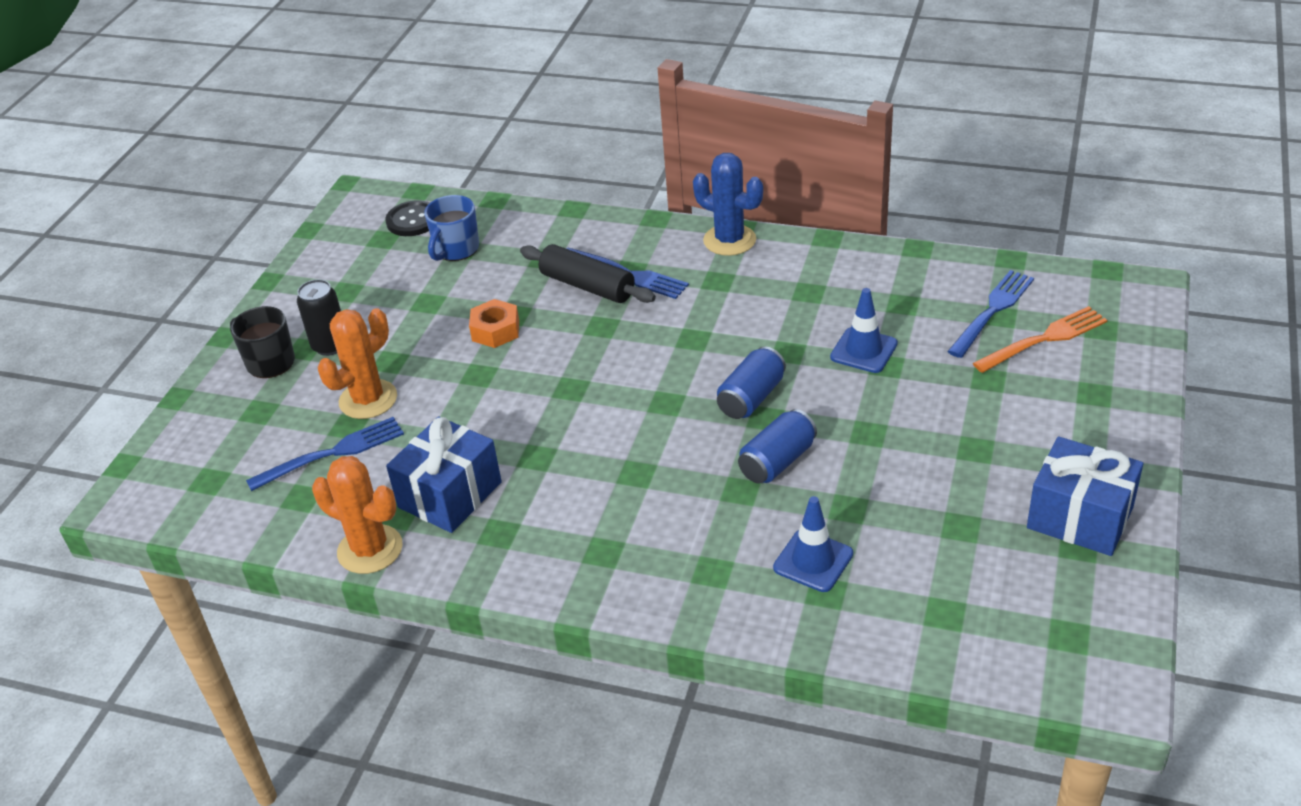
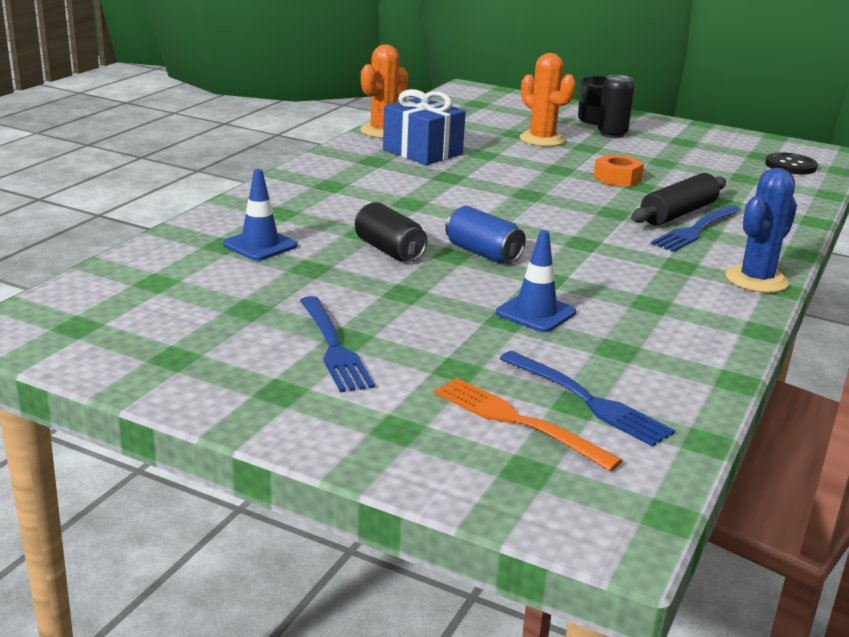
camera: 95 degrees right, 15 degrees down
blue fork [246,417,404,491] -> blue fork moved to [300,296,375,393]
blue mug [424,195,479,261] -> none
blue can [738,409,817,484] -> black can [355,202,428,262]
orange fork [973,306,1107,373] -> orange fork turned 150 degrees clockwise [434,378,623,471]
blue gift [1027,436,1143,556] -> none

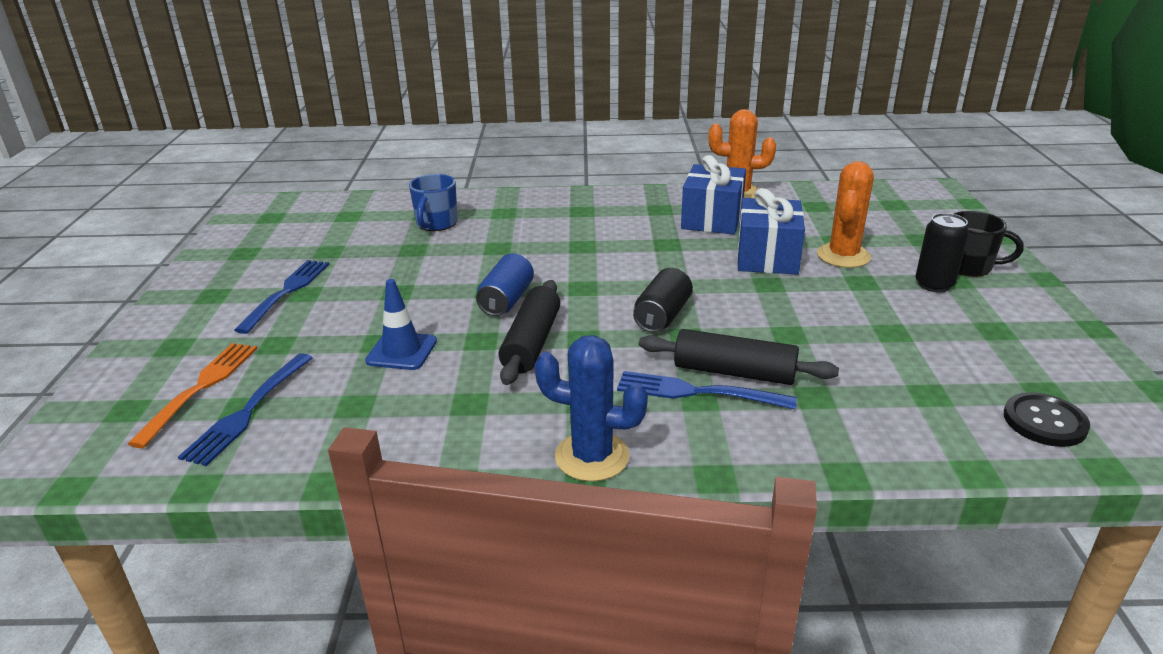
camera: 65 degrees right, 5 degrees up
blue traffic cone [223,169,297,261] -> blue mug [409,174,458,231]
blue fork [300,296,375,393] -> blue fork turned 150 degrees clockwise [234,260,329,334]
black can [355,202,428,262] -> black can moved to [633,268,693,332]
orange nut [594,154,644,187] -> none
none -> black rolling pin [499,280,560,385]
none -> blue gift [737,188,805,275]

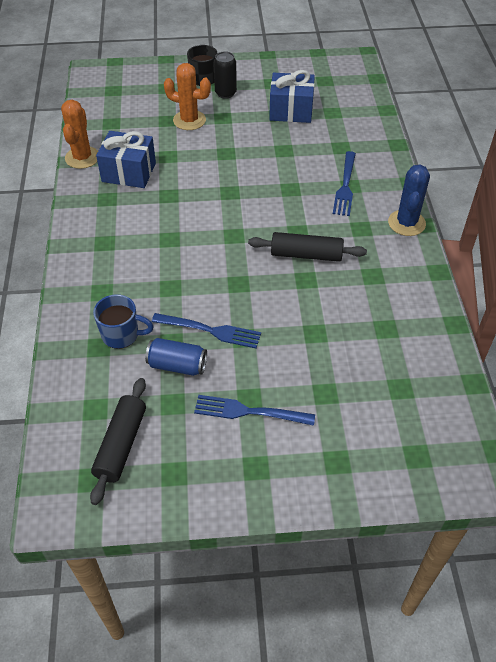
camera: 95 degrees left, 20 degrees up
orange fork [128,343,258,448] -> none
blue fork [178,353,313,466] -> blue fork moved to [152,313,261,349]
blue traffic cone [365,279,437,370] -> none
blue can [476,253,534,316] -> blue can moved to [145,338,207,376]
black can [633,268,693,332] -> none
black rolling pin [639,329,839,385] -> black rolling pin moved to [90,378,146,505]
blue gift [737,188,805,275] -> blue gift moved to [269,70,315,123]
black button [1004,392,1090,447] -> none

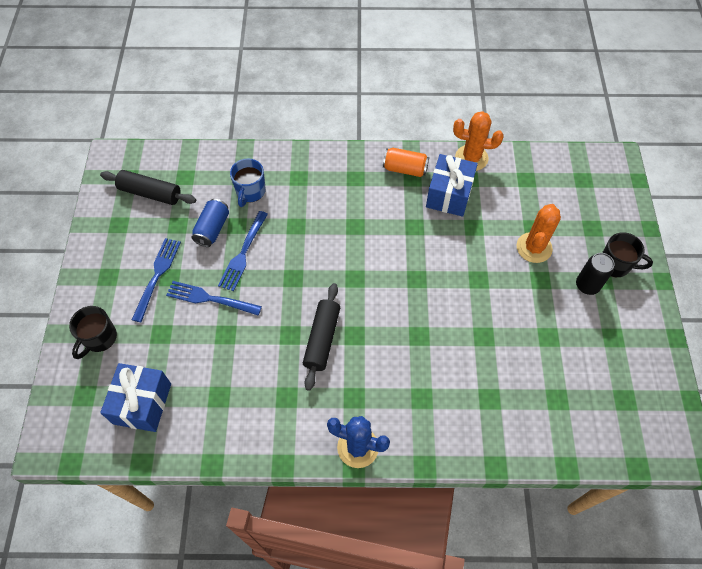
camera: 95 degrees right, 10 degrees up
blue gift [269,70,315,123] -> blue gift moved to [100,363,171,432]
blue fork [333,151,356,216] -> blue fork moved to [166,281,262,316]
none -> black mug [69,306,117,359]
none -> orange can [383,148,429,177]

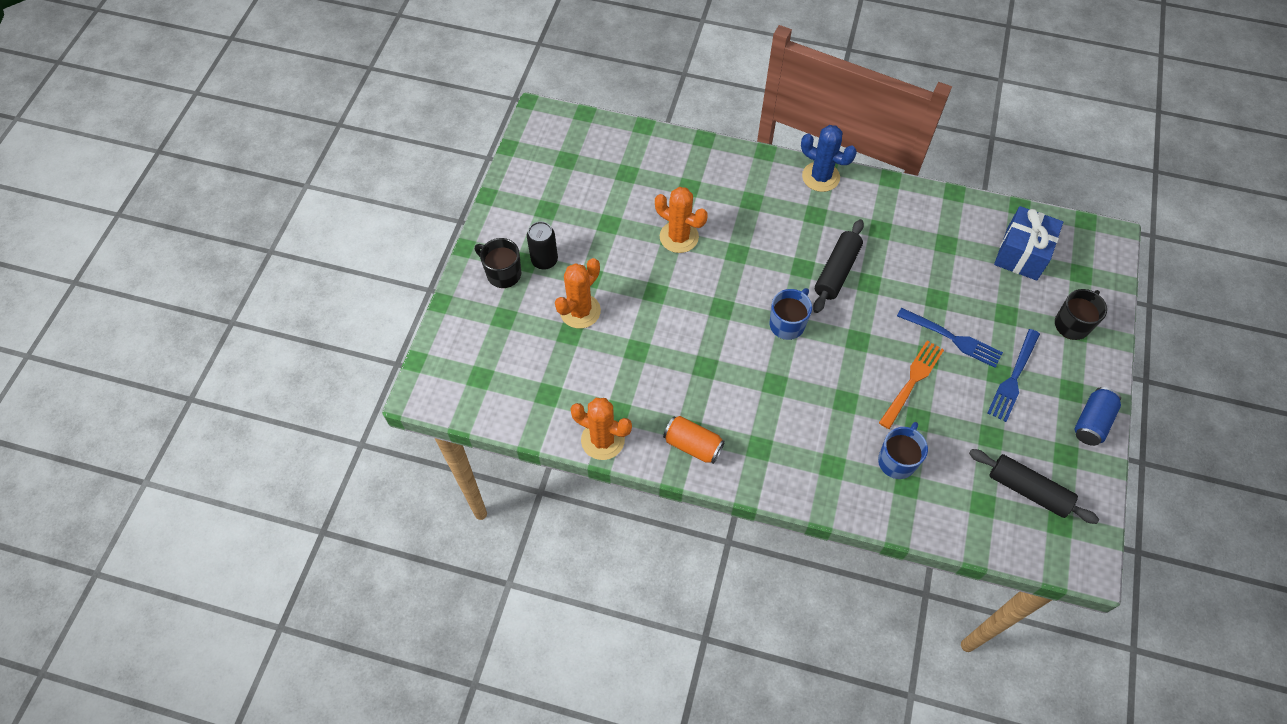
camera: 165 degrees left, 0 degrees up
blue can [192,199,229,247] -> blue can moved to [1074,387,1121,446]
blue fork [218,211,268,291] -> orange fork [879,340,944,429]
blue gift [426,154,478,217] -> none
none -> orange cactus [655,187,708,253]
none -> blue mug [770,288,812,340]

